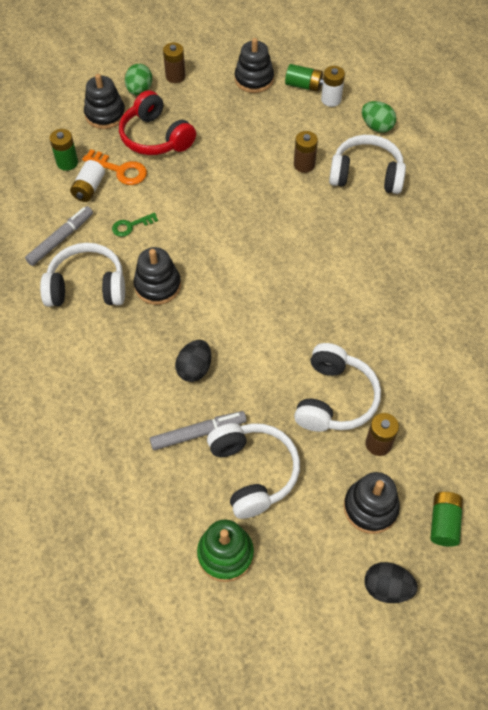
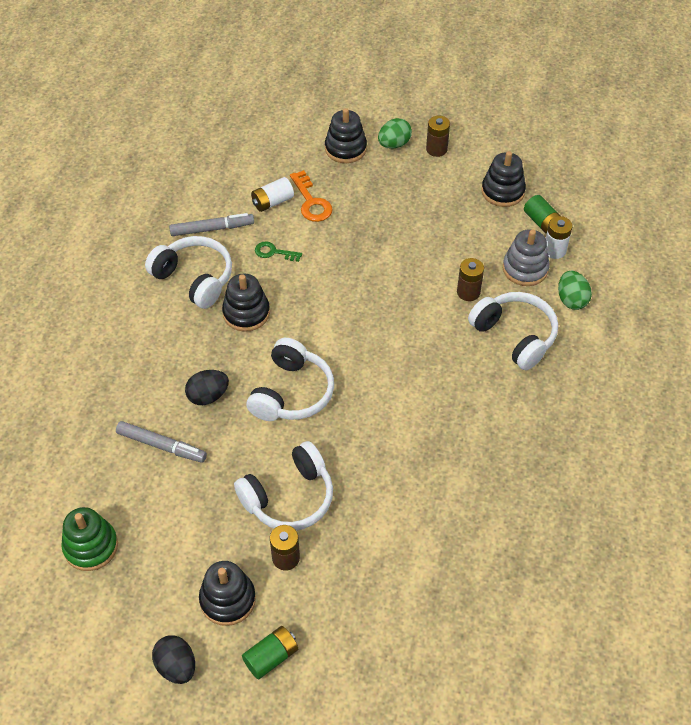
camera: 40 degrees right, 5 degrees down
green battery [50,129,78,171] -> none
red headphones [119,90,196,155] -> none
white headphones [207,423,300,519] -> white headphones moved to [246,338,334,421]
none -> grey stacking toy [503,229,550,286]

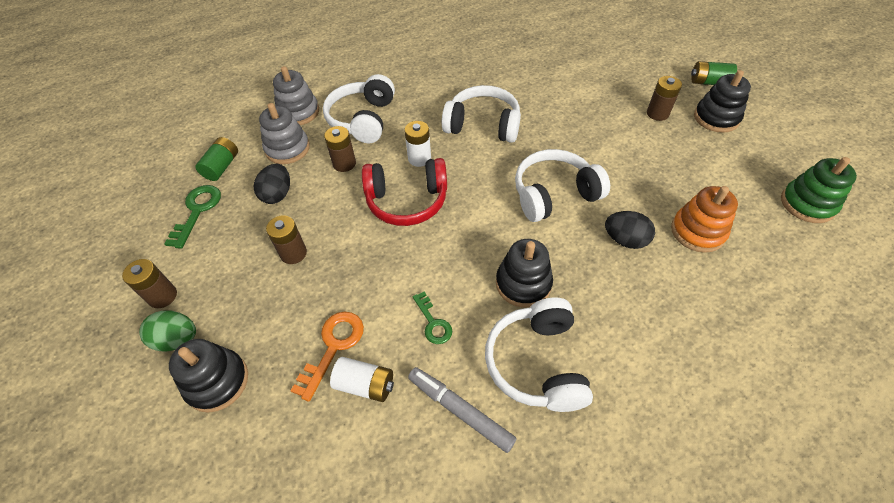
camera: 130 degrees left, 0 degrees up
grey marker [116,421,207,463] -> orange stacking toy [671,186,738,253]
black egg [152,635,195,684] -> black egg moved to [253,164,290,204]
white headphones [234,441,333,530] -> white headphones moved to [442,85,521,143]
black stacking toy [481,151,526,207] -> green key [165,185,221,249]
white battery [546,216,572,259] -> white battery moved to [404,121,431,167]
green egg [558,271,592,310] -> grey stacking toy [273,66,319,125]
none -> brown battery [266,215,307,264]
none -> red headphones [362,158,447,226]

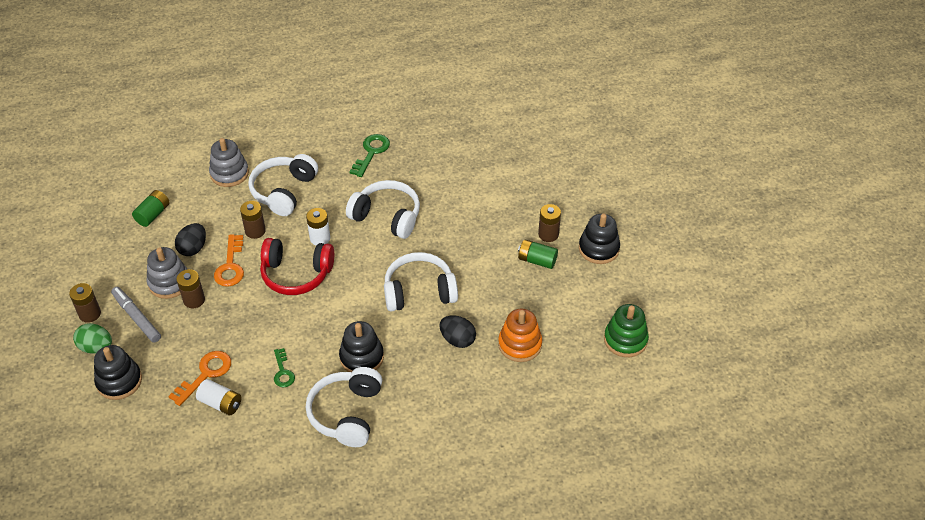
camera: 10 degrees right, 5 degrees down
green key [165,185,221,249] -> green key moved to [350,134,390,177]
grey stacking toy [259,103,310,164] -> grey stacking toy moved to [147,247,187,299]
grey marker [408,367,516,453] -> grey marker moved to [111,287,161,343]
green battery [691,61,737,85] -> green battery moved to [518,239,558,269]
none -> orange key [214,234,244,287]

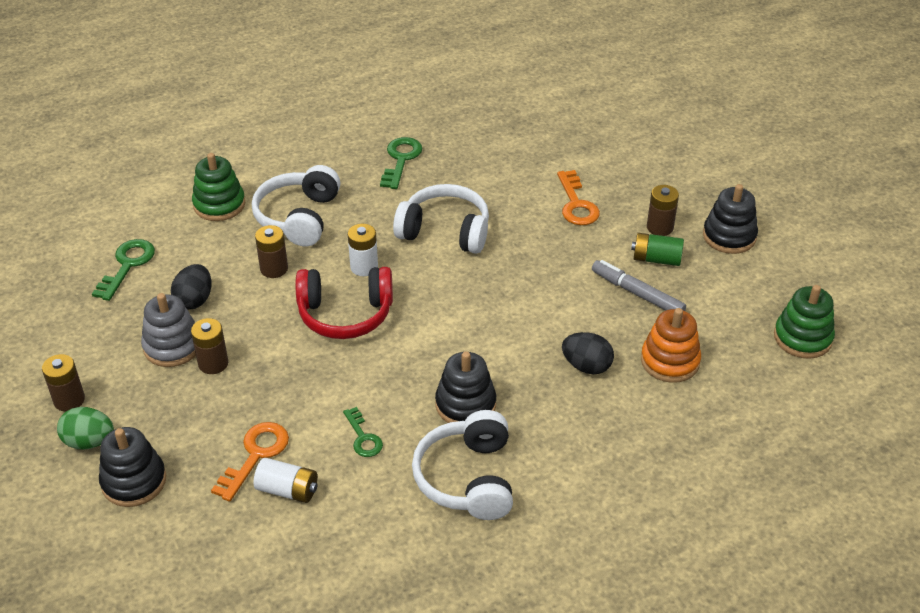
camera: 10 degrees left, 5 degrees down
grey marker [111,287,161,343] -> grey marker moved to [592,260,686,311]
green battery [132,190,169,227] -> green key [92,239,155,301]
grey stacking toy [209,138,249,187] -> green stacking toy [192,153,245,221]
orange key [214,234,244,287] -> orange key moved to [557,170,600,225]
white headphones [384,252,458,311] -> none

